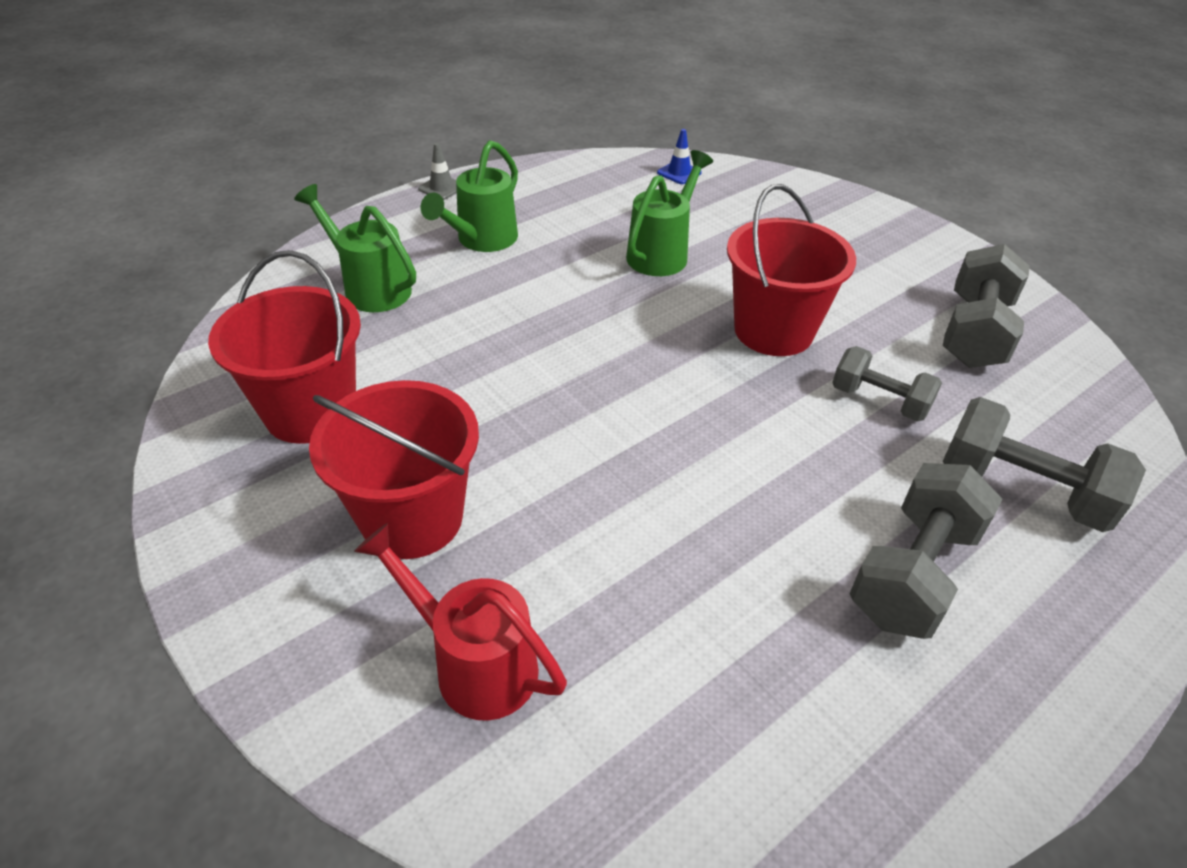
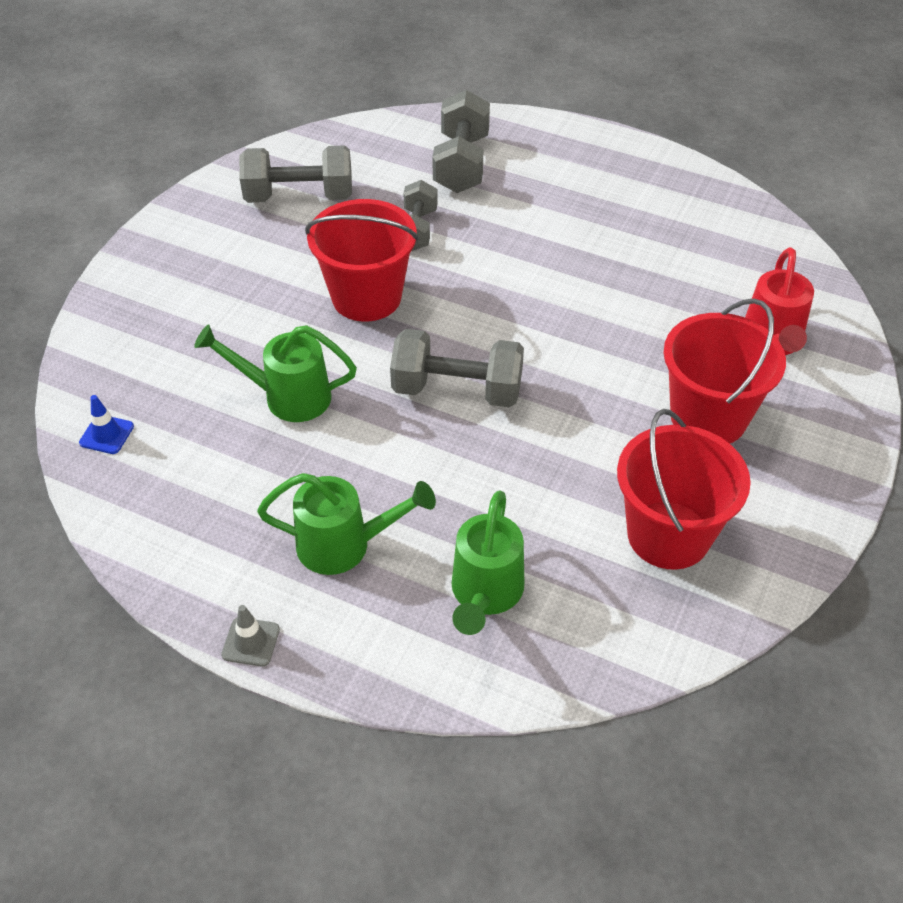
camera: 115 degrees left, 5 degrees up
grey dumbbell [849,463,1002,639] -> grey dumbbell moved to [390,329,524,408]

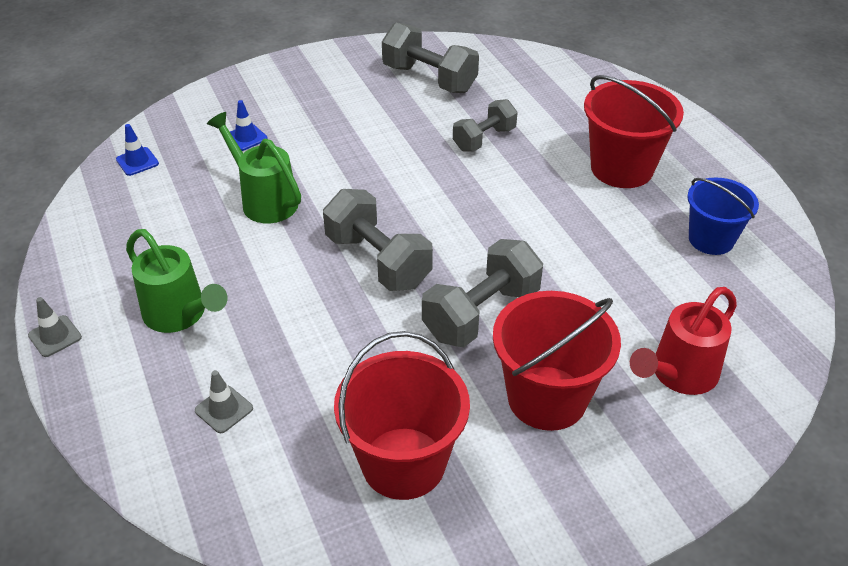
camera: 40 degrees right, 5 degrees down
red bucket [305,199,419,322] -> red bucket moved to [584,75,684,188]
grey dumbbell [432,90,490,193] -> grey dumbbell moved to [422,239,543,347]
green watering can [451,490,524,635] -> grey traffic cone [195,370,253,433]
none -> blue traffic cone [230,100,268,151]
none -> blue bucket [687,177,759,255]

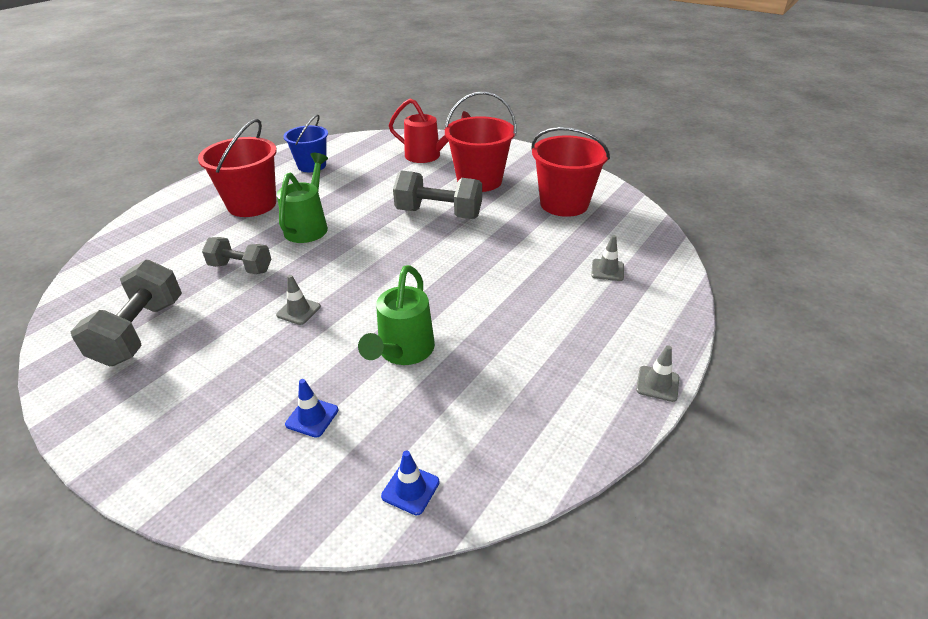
camera: 120 degrees left, 5 degrees down
green watering can [126,229,228,333] -> green watering can moved to [277,153,328,243]
grey dumbbell [323,189,433,291] -> none
none -> grey traffic cone [276,275,321,325]

